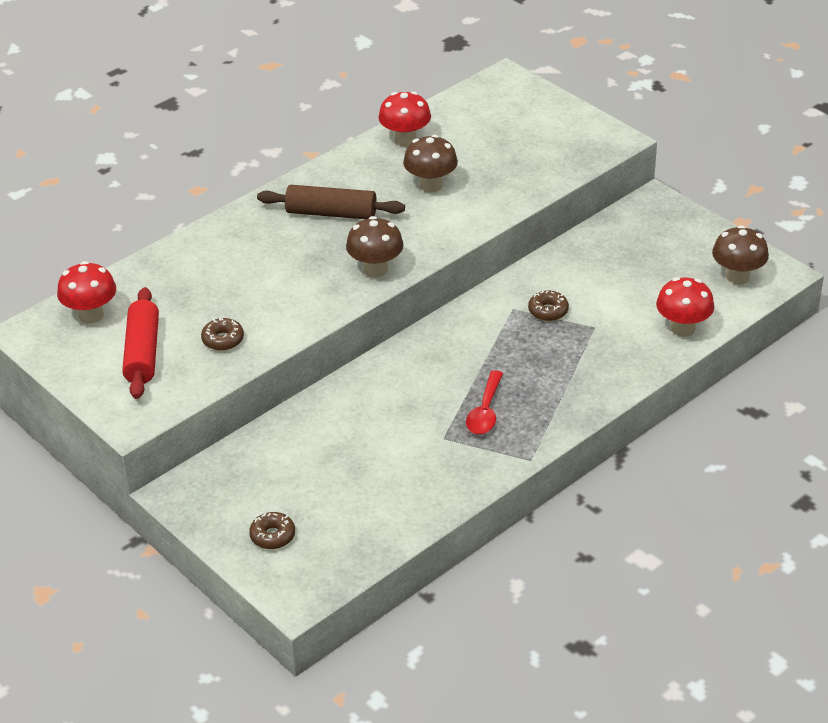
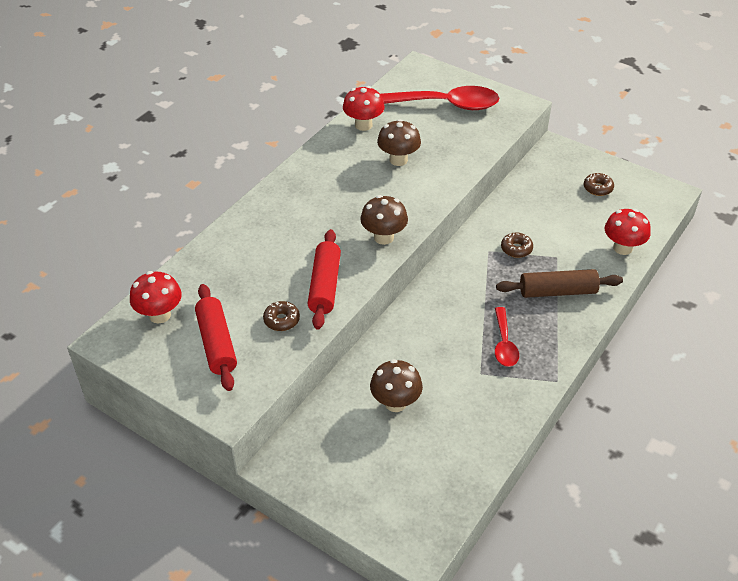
camera: 15 degrees left, 5 degrees up
brown donut [249,512,295,549] -> brown donut moved to [584,173,614,196]
brown rolling pin [257,185,405,219] -> brown rolling pin moved to [496,269,623,298]
brown mushroom [712,225,769,285] -> brown mushroom moved to [370,359,423,412]
none -> red rolling pin [308,229,341,330]
none -> red spoon [381,86,499,110]

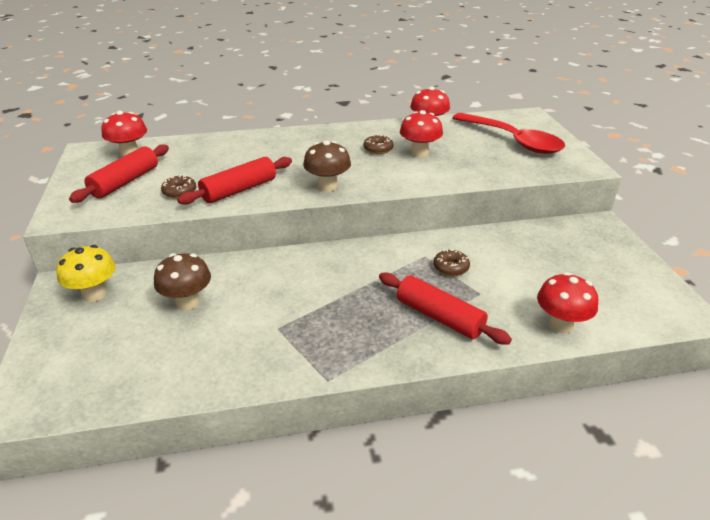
camera: 45 degrees right, 10 degrees down
brown mushroom [377,119,421,166] -> red mushroom [400,110,443,158]
red spoon [495,307,519,367] -> none
brown rolling pin [496,269,623,298] -> red rolling pin [379,272,512,345]
brown donut [584,173,614,196] -> brown donut moved to [364,134,393,154]
none -> yellow mushroom [56,245,115,302]

